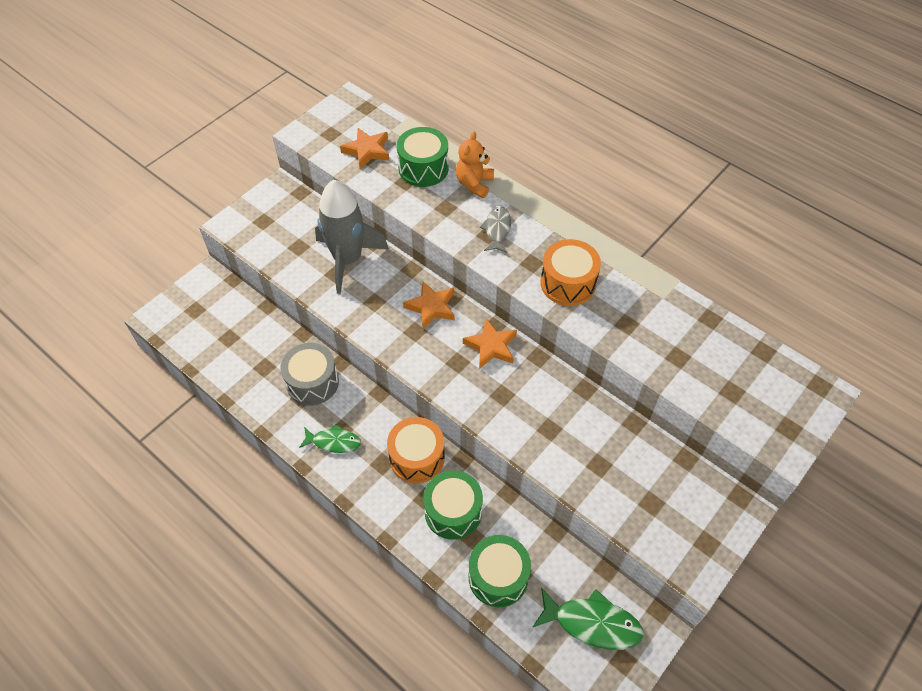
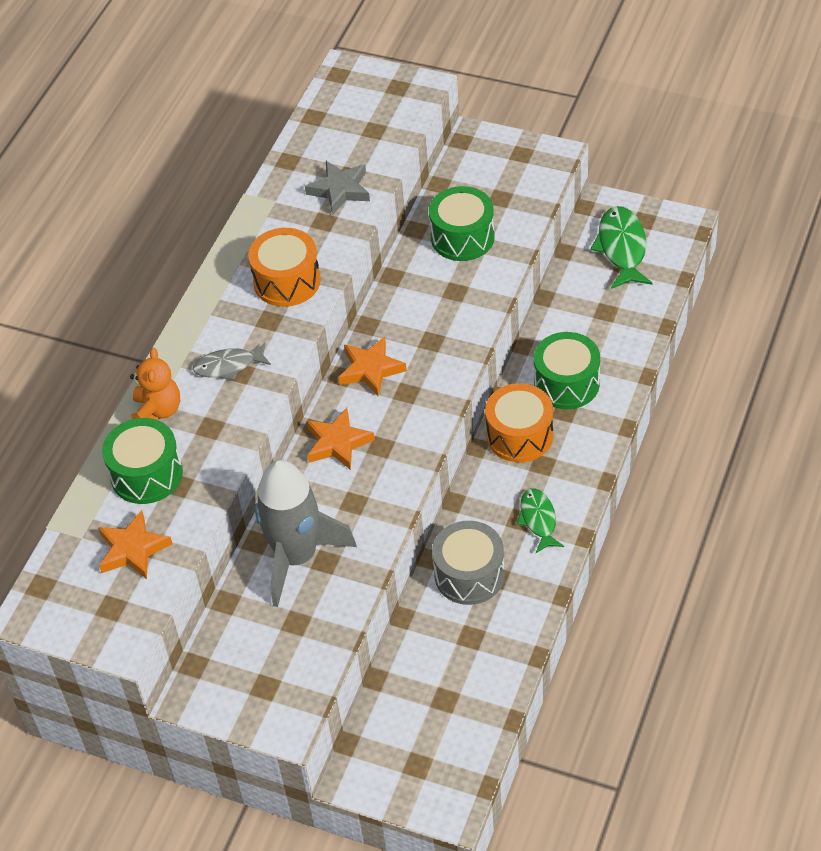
camera: 105 degrees left, 5 degrees down
orange teddy bear [456,132,494,198] -> orange teddy bear turned 90 degrees counterclockwise [130,348,180,421]
green drum [468,535,531,607] -> green drum moved to [429,186,495,261]
none -> grey star [305,161,370,215]

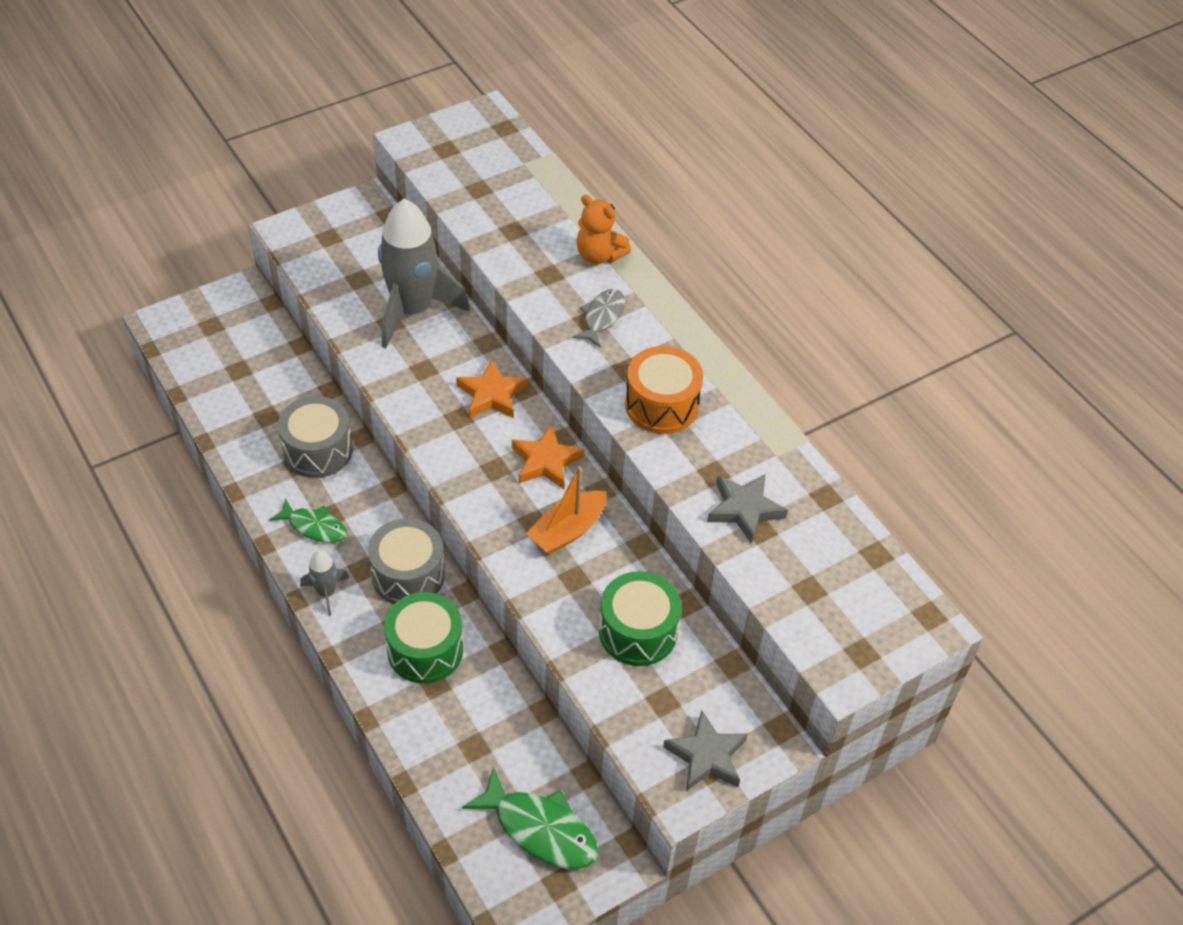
camera: 120 degrees right, 0 degrees up
orange star [98,510,173,579] -> none
green drum [102,418,183,504] -> none
orange drum [485,383,553,462] -> grey drum [368,518,445,604]
none -> grey rocket [300,550,349,616]
none -> orange boat [526,466,607,555]
none -> grey star [663,710,748,791]

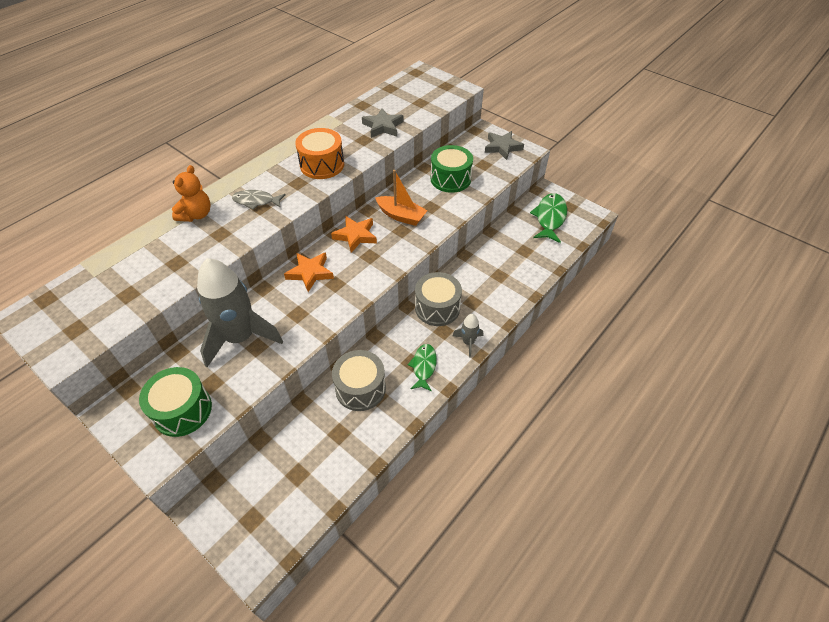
camera: 105 degrees left, 0 degrees up
green drum [384,592,463,683] -> green drum moved to [139,367,212,437]

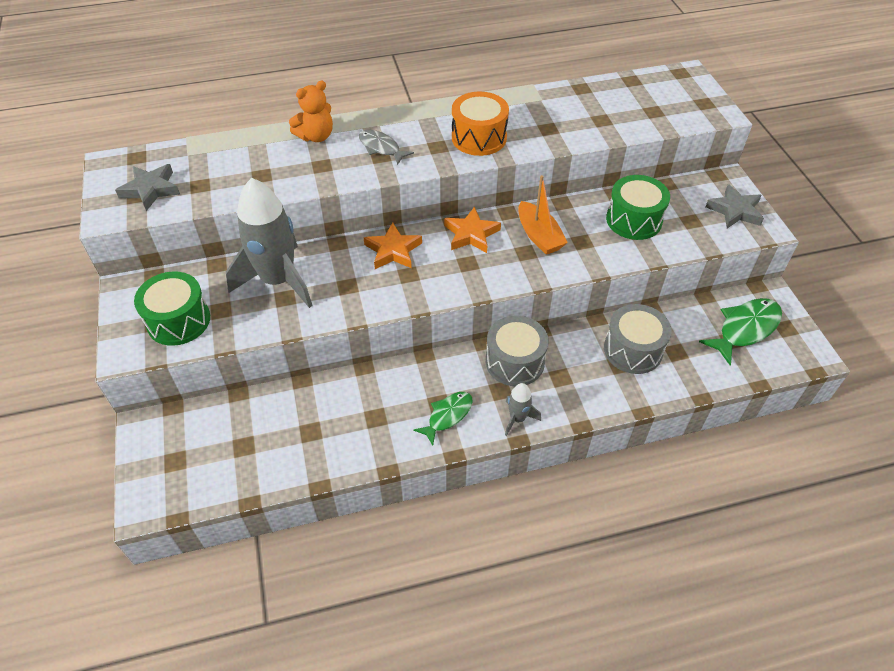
camera: 35 degrees right, 0 degrees up
grey drum [332,350,386,411] -> grey drum moved to [604,304,671,374]
grey star [362,108,404,138] -> grey star moved to [115,164,180,211]

